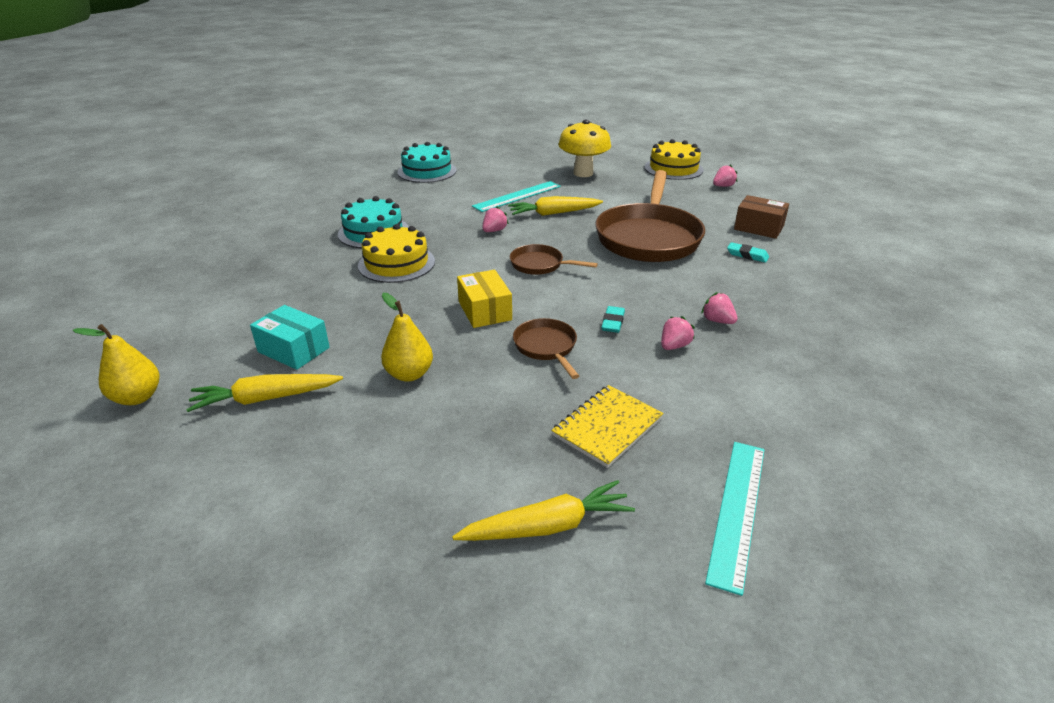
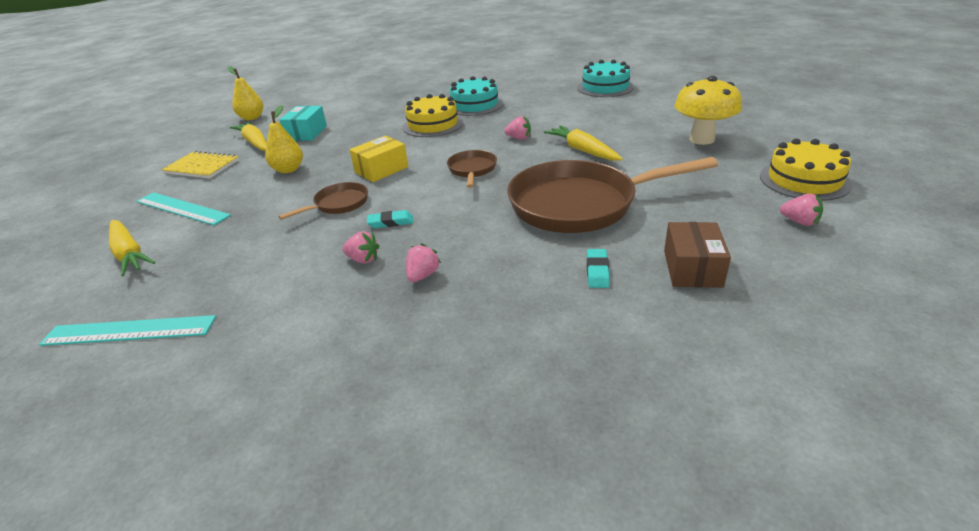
camera: 70 degrees right, 0 degrees up
turquoise ruler [472,181,561,212] -> turquoise ruler moved to [136,192,231,225]
yellow notebook [551,385,664,468] -> yellow notebook moved to [162,151,239,179]

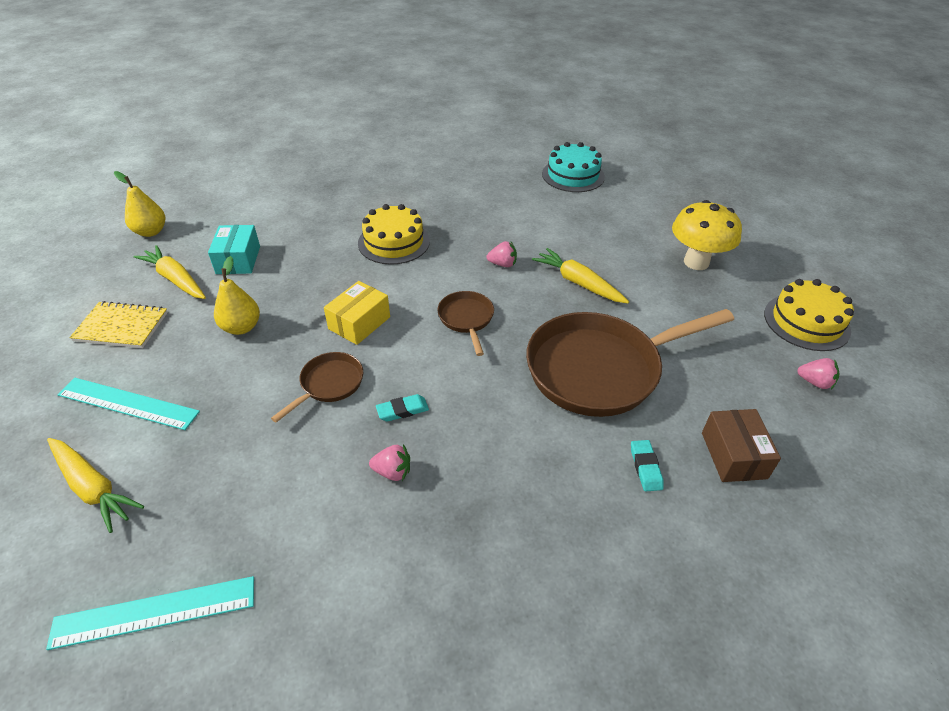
camera: 15 degrees left, 10 degrees up
pink strawberry [406,243,441,282] -> none
turquoise cake [450,76,503,116] -> none

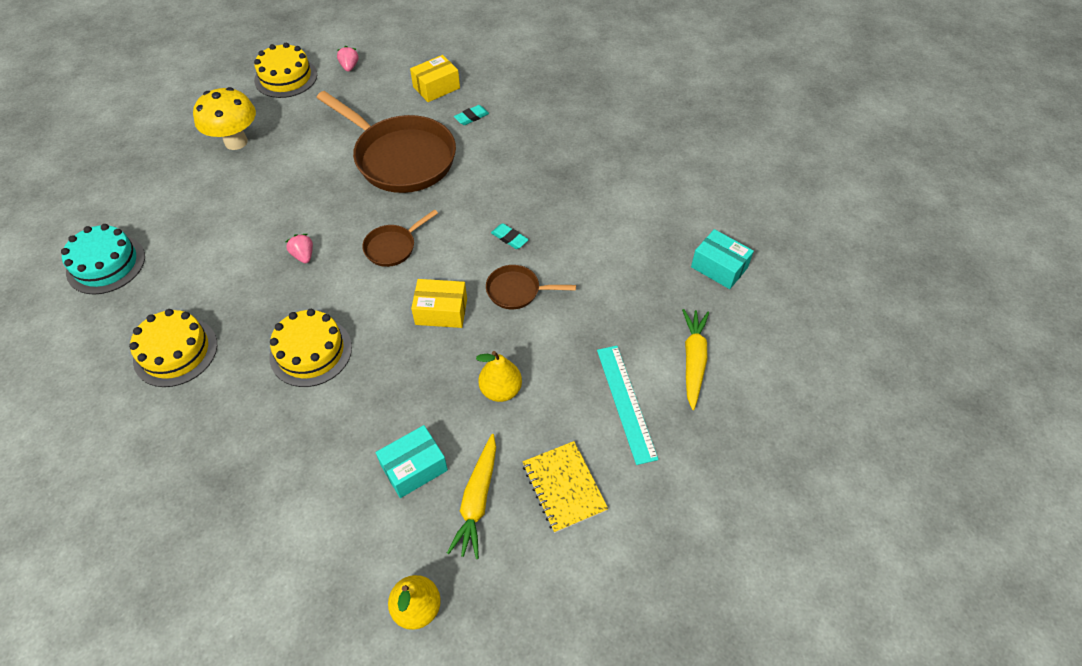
camera: 120 degrees left, 10 degrees up
turquoise ruler [46,576,254,650] -> turquoise box [691,229,754,289]
pink strawberry [369,444,410,481] -> none
yellow carrot [532,248,629,304] -> none
brown box [702,409,781,482] -> yellow box [410,55,460,102]
none -> yellow cake [129,309,217,387]

